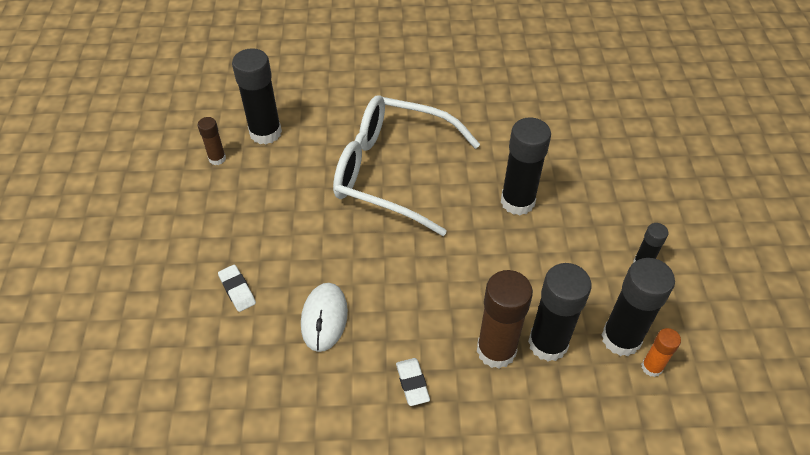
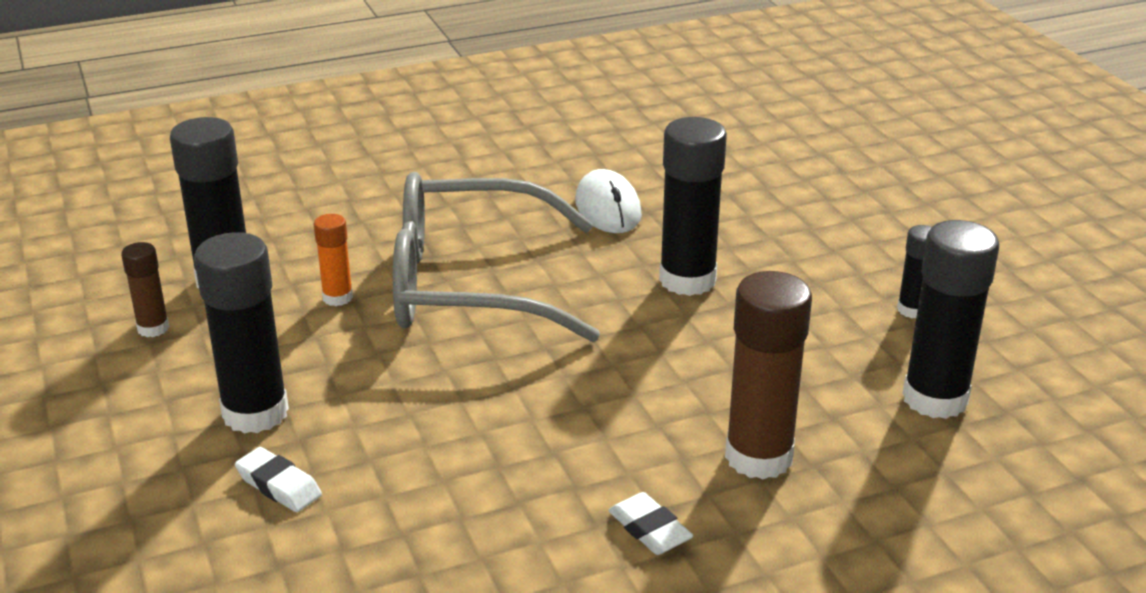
camera: 20 degrees left, 20 degrees down
white mouse [301,283,348,352] -> white mouse moved to [575,169,642,233]
white glasses [333,95,480,236] -> grey glasses [393,172,600,342]
black glue stick [528,263,592,362] -> black glue stick moved to [194,232,289,434]
orange glue stick [641,328,681,377] -> orange glue stick moved to [314,214,353,306]

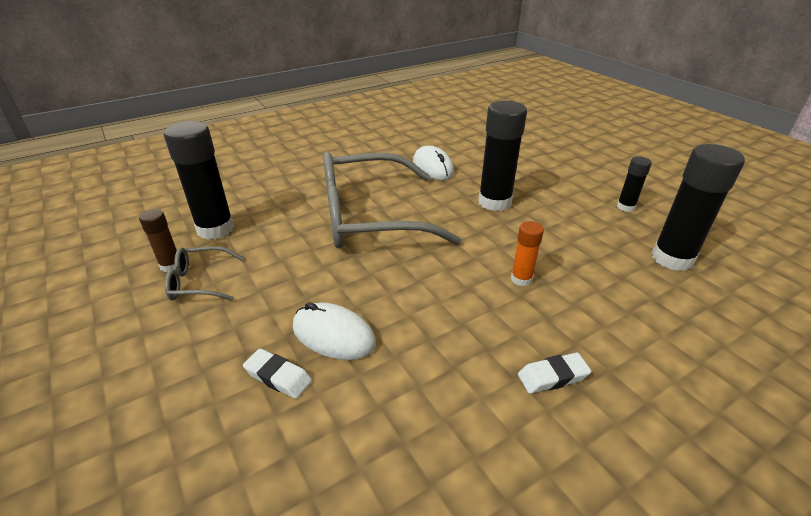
camera: 10 degrees left, 5 degrees up
black glue stick [194,232,289,434] -> none
orange glue stick [314,214,353,306] -> orange glue stick moved to [511,221,544,286]
white eraser [608,492,693,555] -> white eraser turned 60 degrees counterclockwise [518,353,591,394]
brown glue stick [725,271,812,479] -> none
none -> grey glasses [165,246,243,301]
none -> white mouse [293,302,376,360]

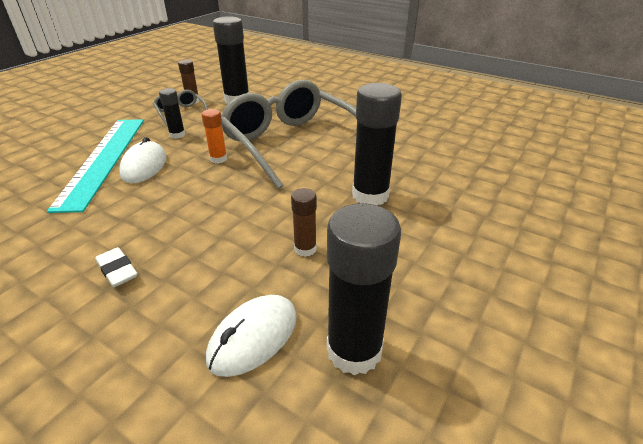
camera: 65 degrees right, 0 degrees up
white eraser [243,349,312,399] -> turquoise ruler [47,119,144,213]
white mouse [413,146,454,180] -> white mouse moved to [206,295,297,377]
orange glue stick [511,221,544,286] -> orange glue stick moved to [202,109,227,163]
black glue stick [617,156,652,212] -> black glue stick moved to [159,88,185,139]
none -> brown glue stick [291,188,317,257]

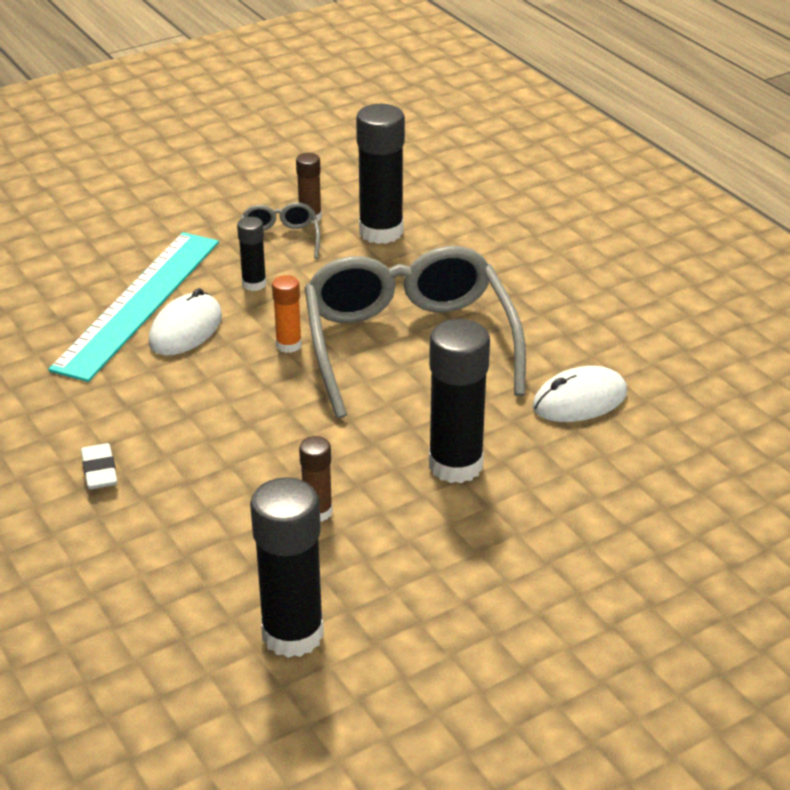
camera: 25 degrees right, 0 degrees up
white mouse [206,295,297,377] -> white mouse moved to [532,366,627,422]

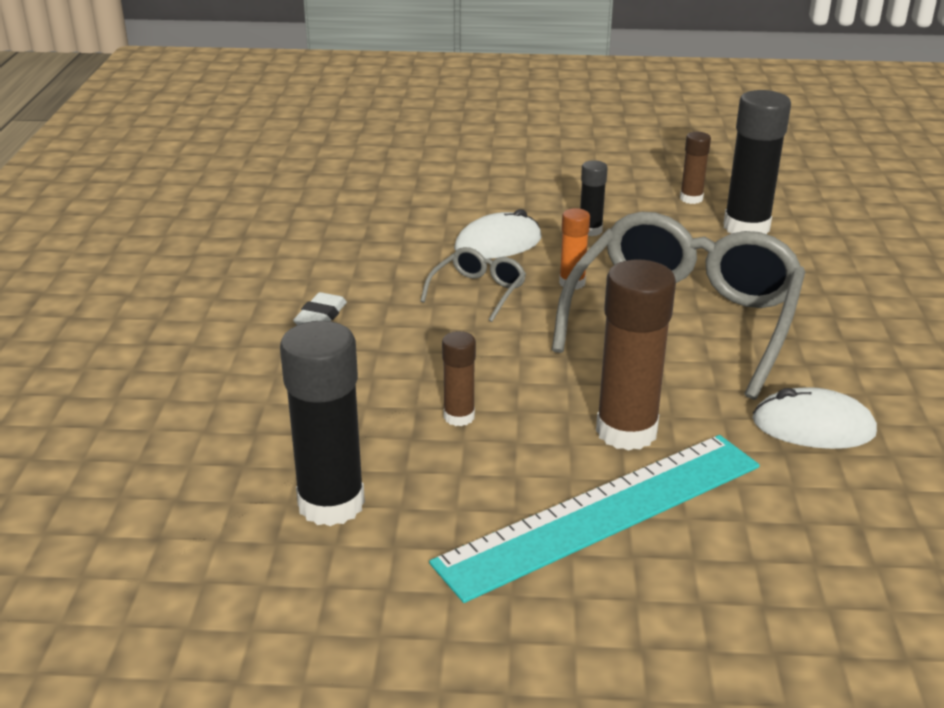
camera: 35 degrees right, 5 degrees down
turquoise ruler [48,232,219,382] -> turquoise ruler moved to [429,435,760,603]
grey glasses [241,202,320,259] -> grey glasses moved to [420,247,526,322]
black glue stick [429,319,490,483] -> brown glue stick [596,259,676,451]

